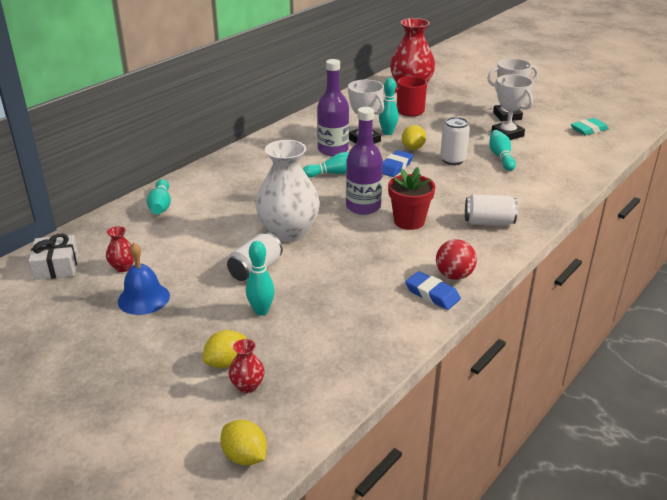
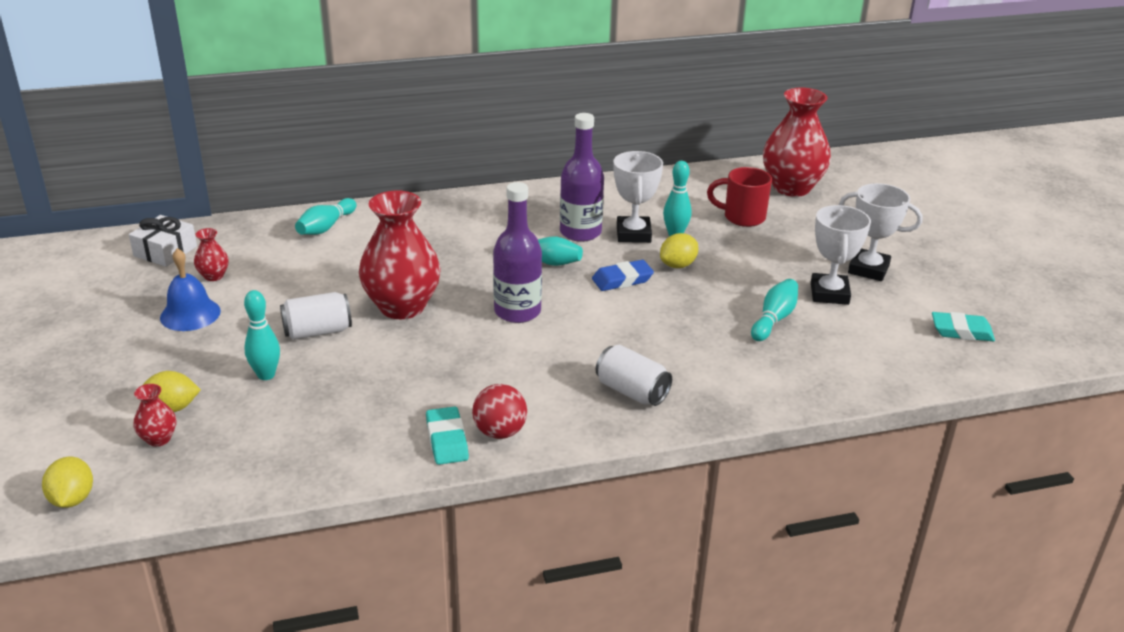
camera: 35 degrees right, 0 degrees up
white vase [255,140,320,242] -> red vase [359,190,441,319]
red flower pot [388,167,435,230] -> none
blue eraser [405,271,461,310] -> turquoise eraser [426,406,469,465]
white can [440,117,470,165] -> none

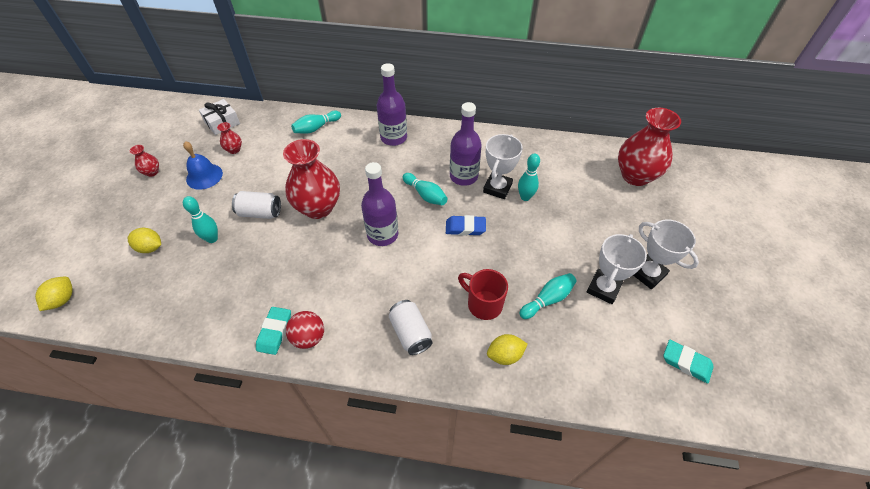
camera: 25 degrees right, 20 degrees up
red vase [134,384,176,447] -> red vase moved to [130,145,159,177]
yellow lemon [660,233,698,268] -> yellow lemon moved to [487,334,528,365]
red mug [707,167,772,227] -> red mug moved to [458,269,508,320]
none -> purple bottle [377,63,407,146]

